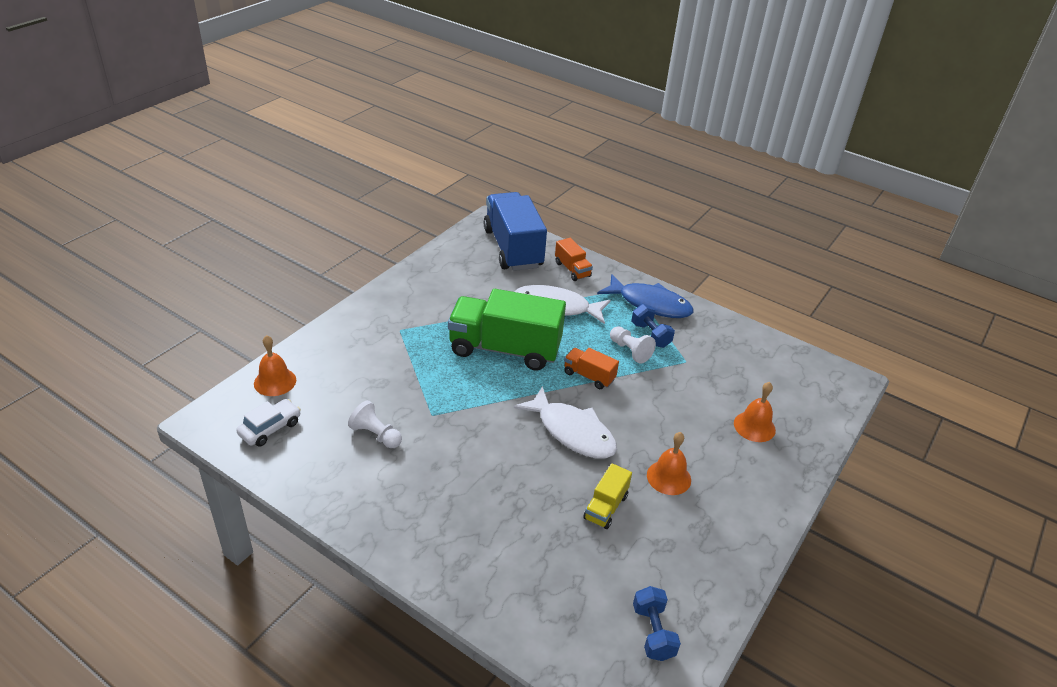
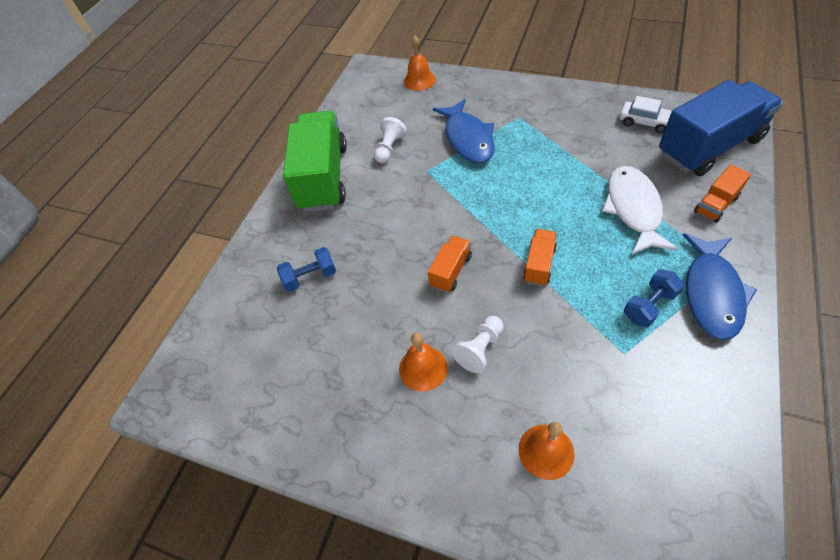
camera: 85 degrees right, 15 degrees up
white car [236,399,301,447] -> white car moved to [619,96,672,133]
green truck [448,289,566,371] -> green truck moved to [283,111,347,212]
white fish [514,386,617,459] -> orange truck [428,236,472,293]
yellow truck [583,463,632,529] -> none
white pawn [610,326,656,363] -> white pawn moved to [452,316,504,373]
blue dumbbell [633,586,681,661] -> blue dumbbell moved to [277,247,336,292]
none -> blue fish [433,99,495,163]

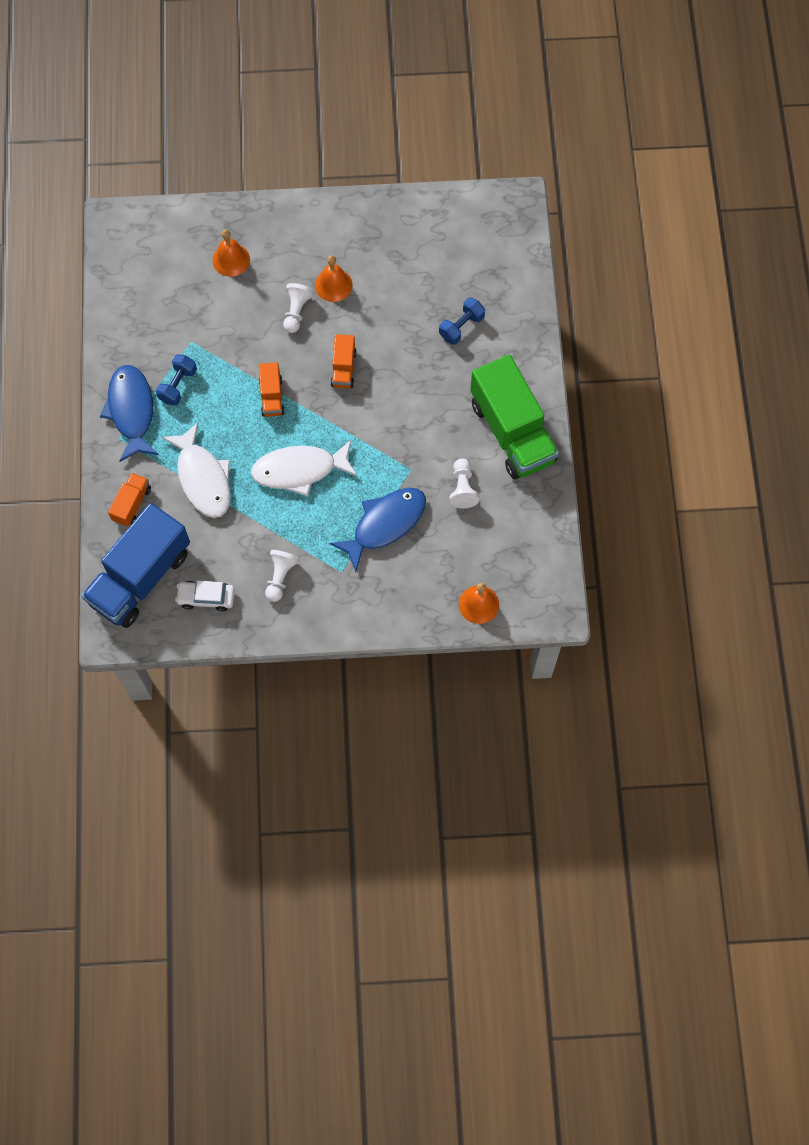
camera: 150 degrees right, 15 degrees up
blue fish [433,99,495,163] -> blue fish turned 90 degrees clockwise [329,488,426,572]
none -> white fish [251,440,358,496]
none -> white pawn [265,550,300,602]

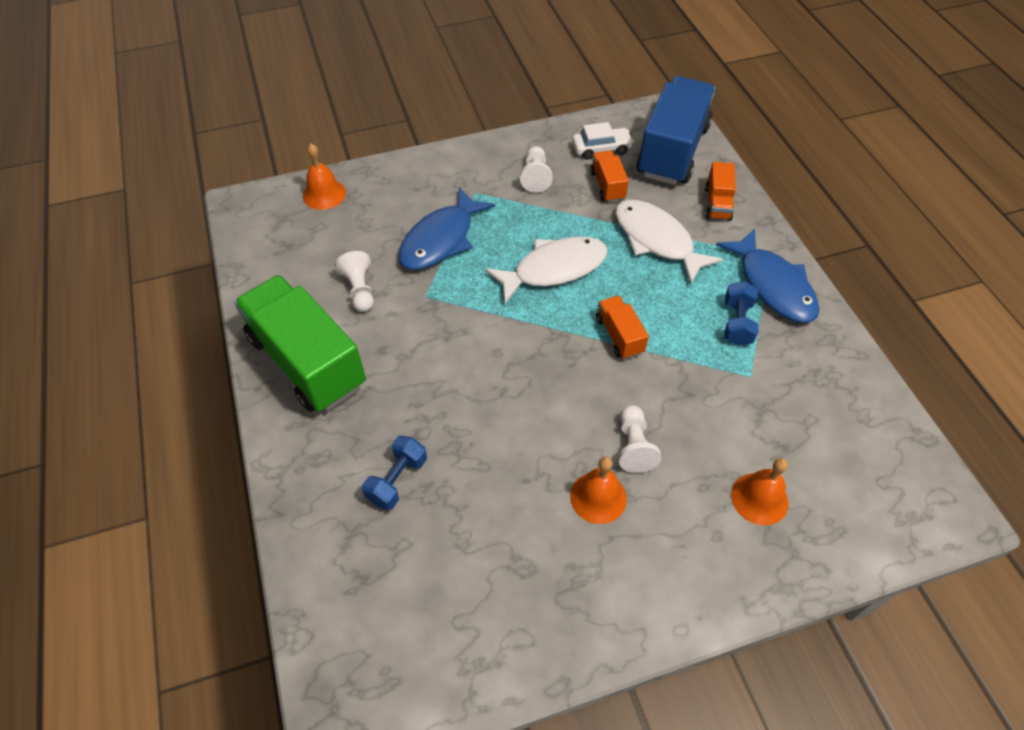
camera: 165 degrees right, 15 degrees down
orange truck [331,334,356,388] -> orange truck moved to [590,151,629,202]

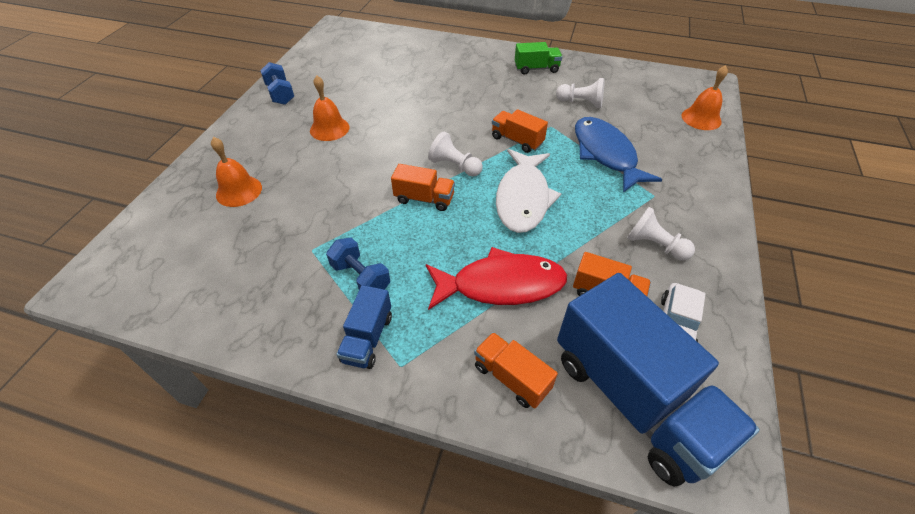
camera: 125 degrees right, 5 degrees down
green truck [234,275,366,412] -> green truck [515,42,562,75], size x0.46
blue dumbbell [362,436,427,510] -> blue dumbbell moved to [260,62,294,105]
white fish [615,199,723,284] -> red fish [426,247,567,310]
white pawn [618,405,661,473] -> white pawn moved to [428,132,483,176]
blue fish [716,229,819,323] -> blue truck [336,285,392,369]
none -> orange truck [492,109,548,153]

